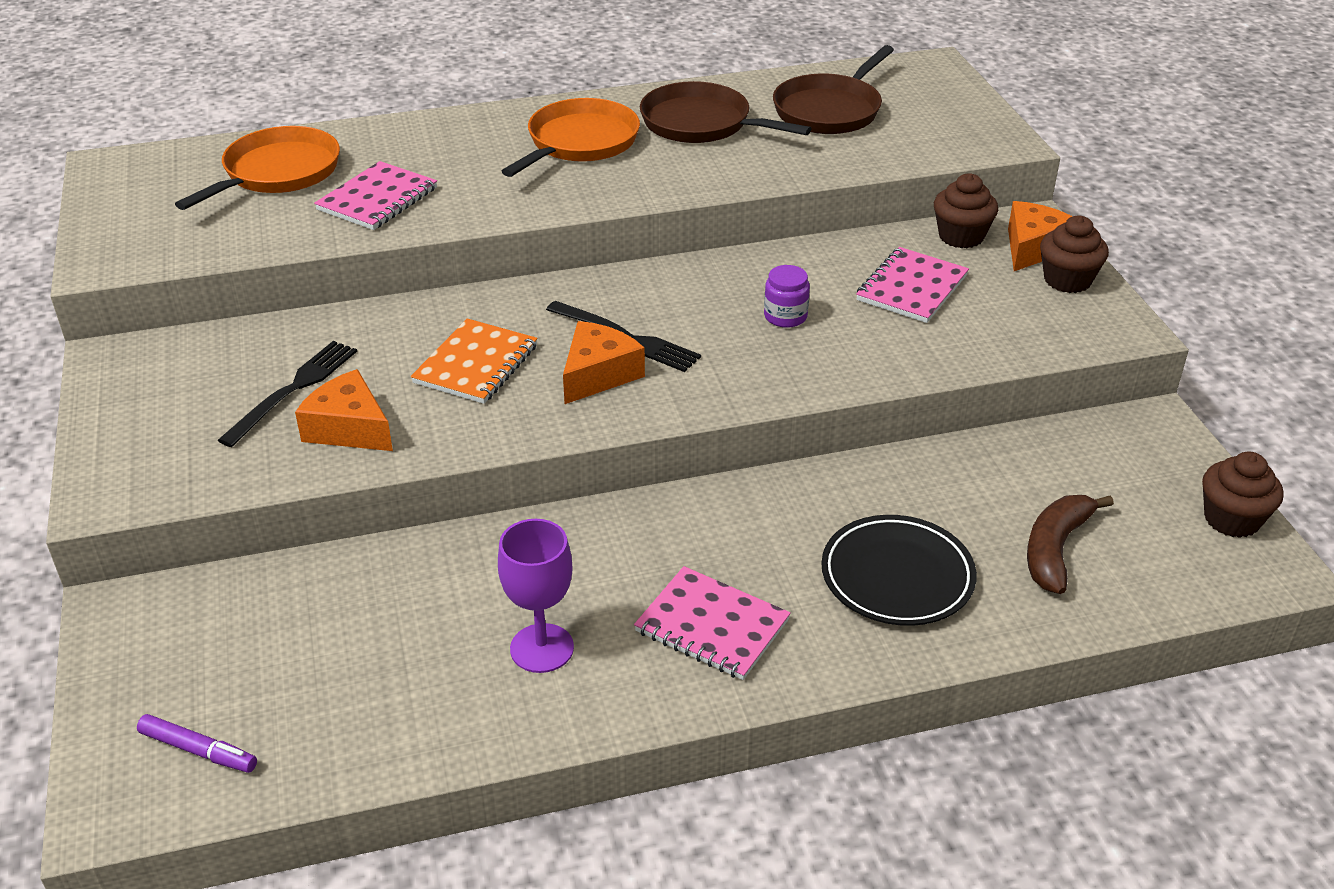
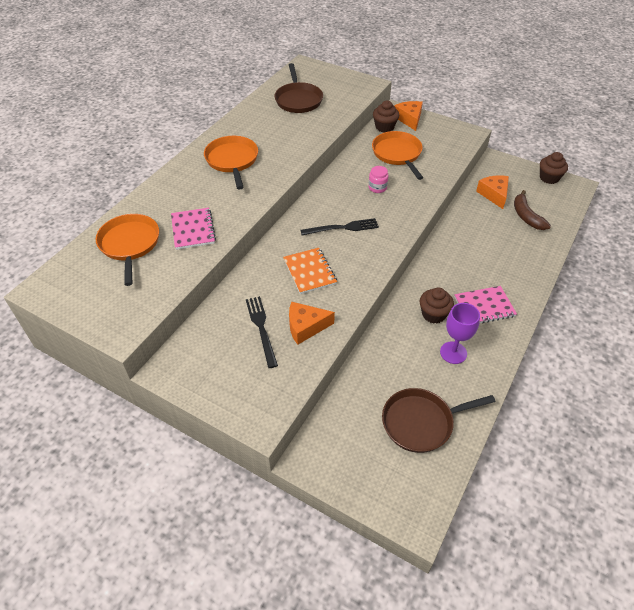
camera: 45 degrees left, 10 degrees up
purple marker [137,714,257,773] -> none
orange cheese [563,321,645,404] -> orange cheese moved to [476,175,509,209]
brown pan [640,81,812,143] -> brown pan moved to [382,388,495,453]
purple jar [764,265,810,328] -> pink jar [369,166,388,193]
black plate [821,515,977,626] -> none
pink notebook [856,247,969,323] -> orange pan [372,131,423,180]
brown cupcake [1040,216,1109,293] -> brown cupcake moved to [419,288,454,324]

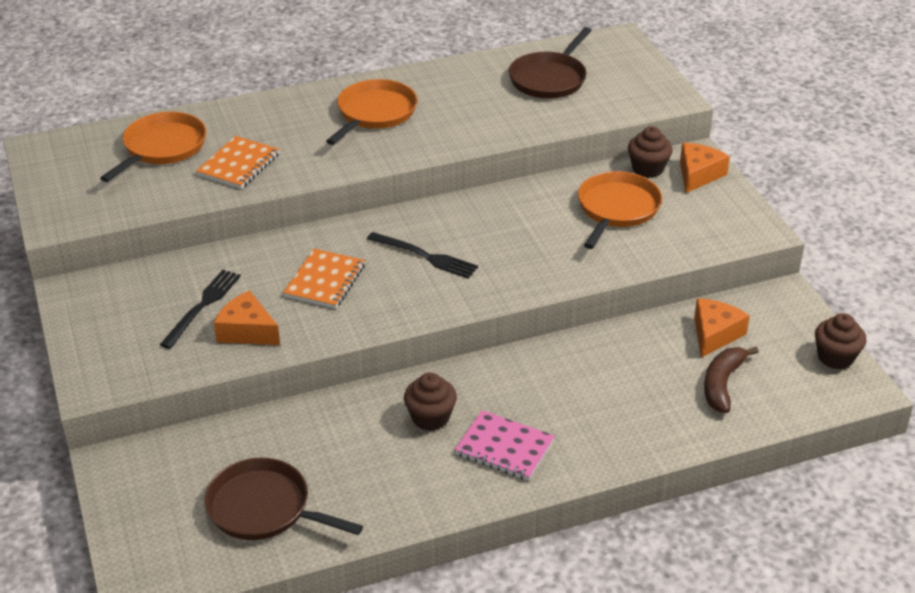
camera: 40 degrees right, 10 degrees down
pink notebook [171,208,216,250] -> orange notebook [196,136,280,189]
pink jar [369,166,388,193] -> none
purple goblet [440,303,480,364] -> none

